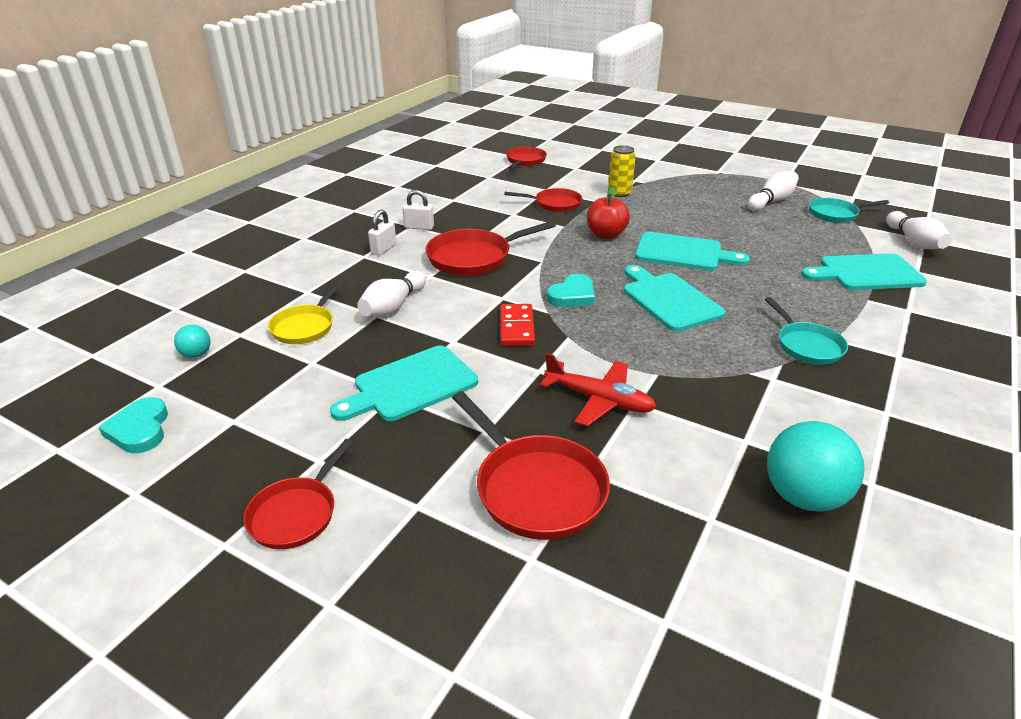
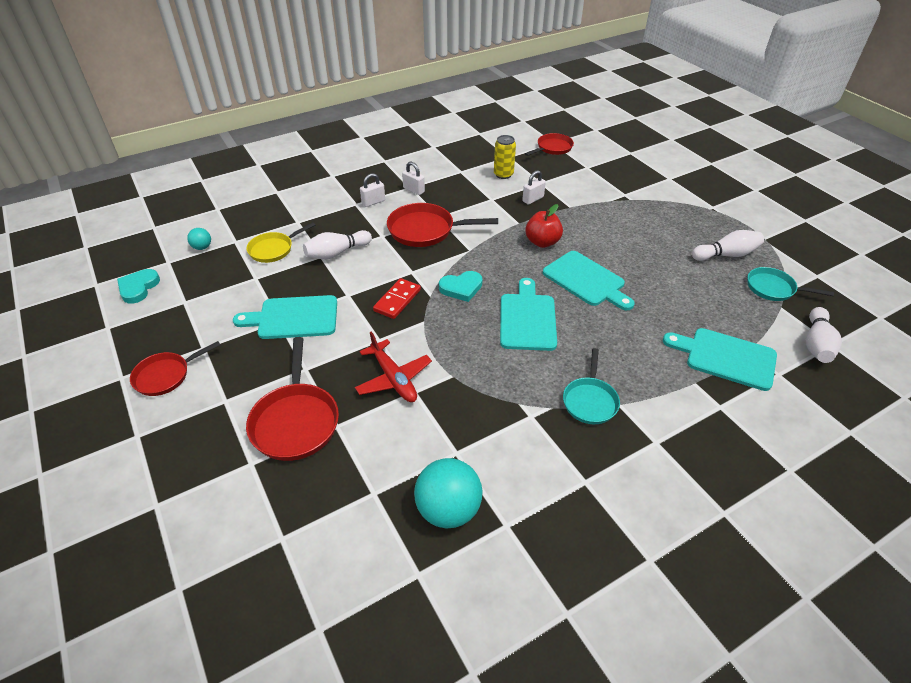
camera: 30 degrees right, 10 degrees up
red pan [504,188,582,212] -> white padlock [522,170,546,205]
yellow can [608,145,636,197] -> yellow can moved to [494,135,516,179]

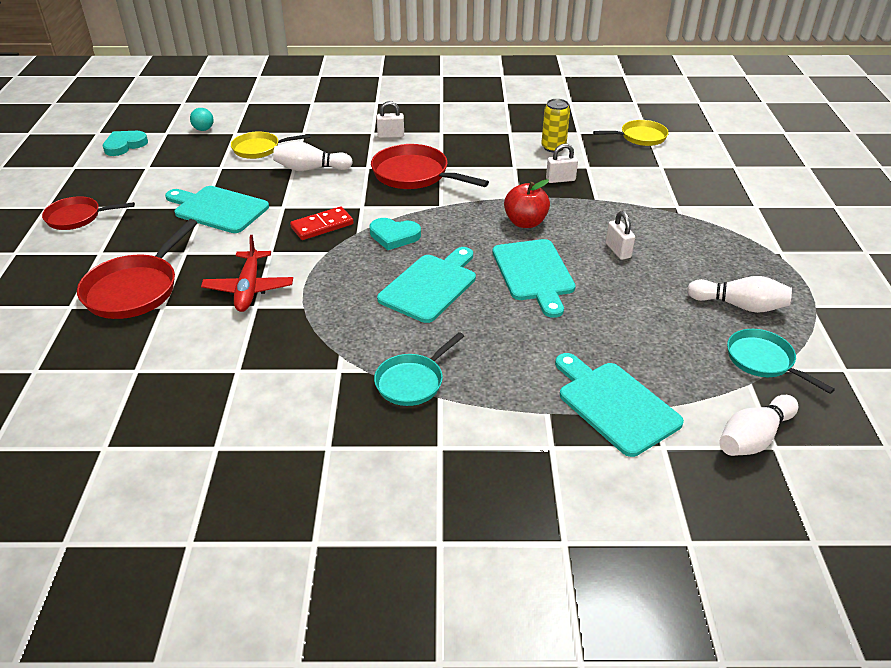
camera: 30 degrees right, 5 degrees down
white padlock [402,161,425,195] -> white padlock moved to [606,211,635,260]
turquoise ball [414,458,483,528] -> none
red pan [525,133,574,156] -> yellow pan [593,120,669,146]

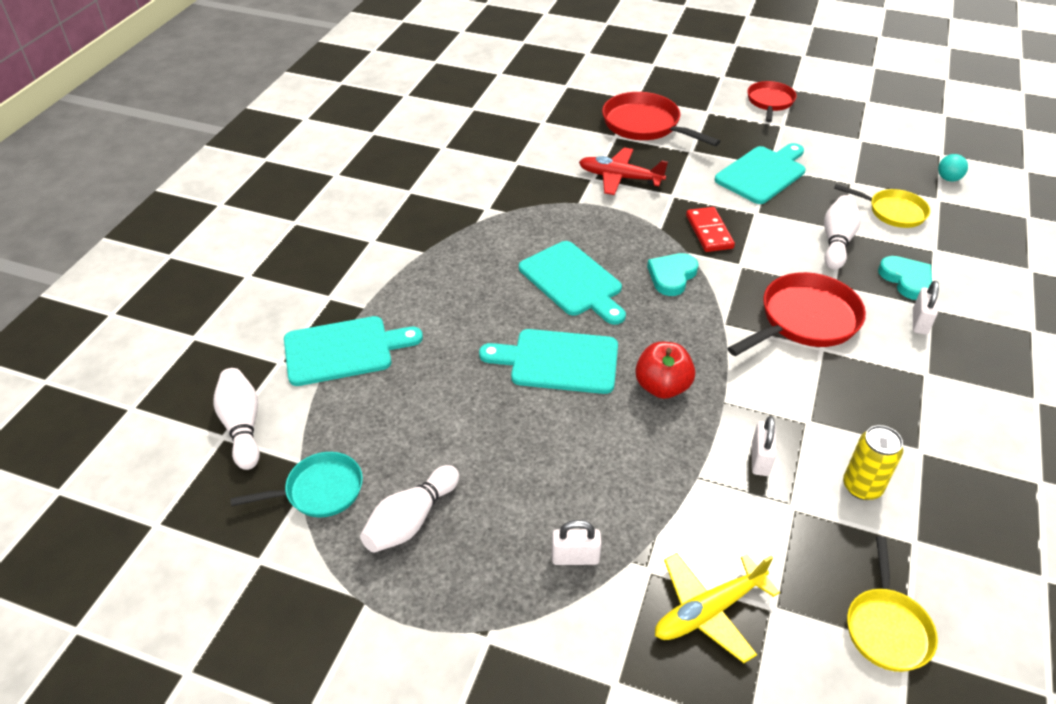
camera: 110 degrees right, 5 degrees up
turquoise heart [103,131,148,156] -> turquoise heart moved to [878,256,932,300]
yellow pan [231,131,310,159] -> yellow pan turned 105 degrees clockwise [834,184,930,228]
turquoise pan [374,332,464,406] -> none
white padlock [606,211,635,260] -> white padlock moved to [552,520,601,565]
none -> yellow plane [655,553,780,663]

